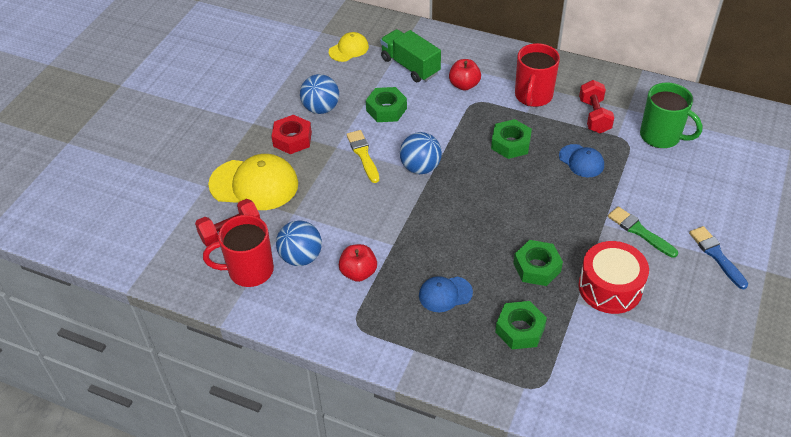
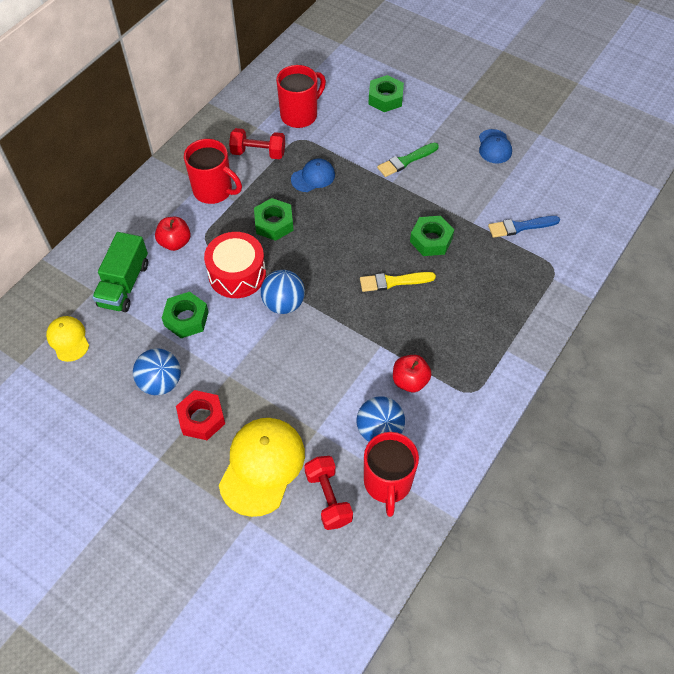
camera: 80 degrees left, 10 degrees up
yellow brush [346,130,379,183] -> yellow brush moved to [360,272,436,292]
green truck [380,29,441,82] -> green truck turned 45 degrees counterclockwise [92,232,148,312]
blue cap [419,276,473,312] -> blue cap moved to [479,129,512,163]
green nut [495,301,547,349] -> green nut moved to [368,75,404,112]
red drum [579,241,649,314] -> red drum moved to [204,232,266,298]
green mug [640,82,703,148] -> red mug [276,65,326,128]
blue brush [689,226,748,289] -> blue brush moved to [488,216,560,238]

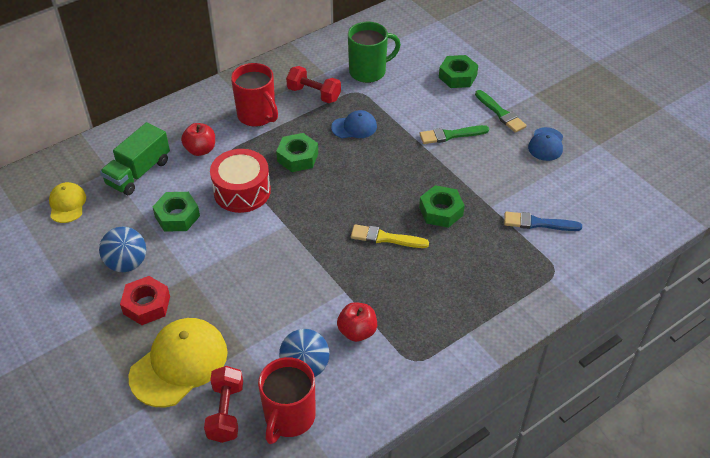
camera: 20 degrees right, 10 degrees down
blue ball [261,270,305,314] -> none
red mug [276,65,326,128] -> green mug [348,22,401,83]
none -> green brush [475,90,527,133]

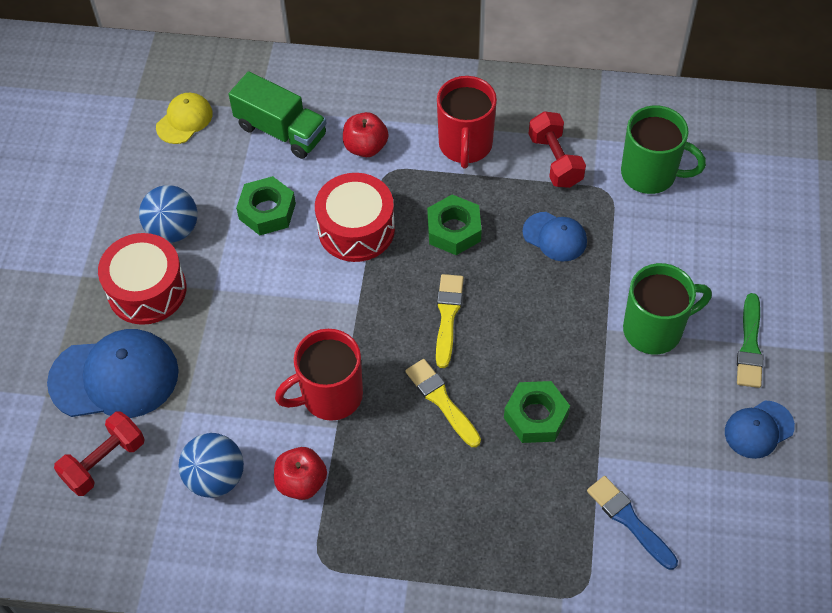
camera: 45 degrees right, 10 degrees up
green truck [100,122,170,195] -> green truck turned 135 degrees counterclockwise [229,71,327,159]
red nut [120,276,170,325] -> red drum [98,233,186,325]
yellow cap [128,318,228,407] -> blue cap [47,329,179,418]
red mug [258,357,316,444] -> red mug moved to [275,329,363,421]
green brush [419,125,489,144] -> green mug [623,263,712,355]
green nut [439,55,478,88] -> none
none -> yellow brush [436,274,464,368]

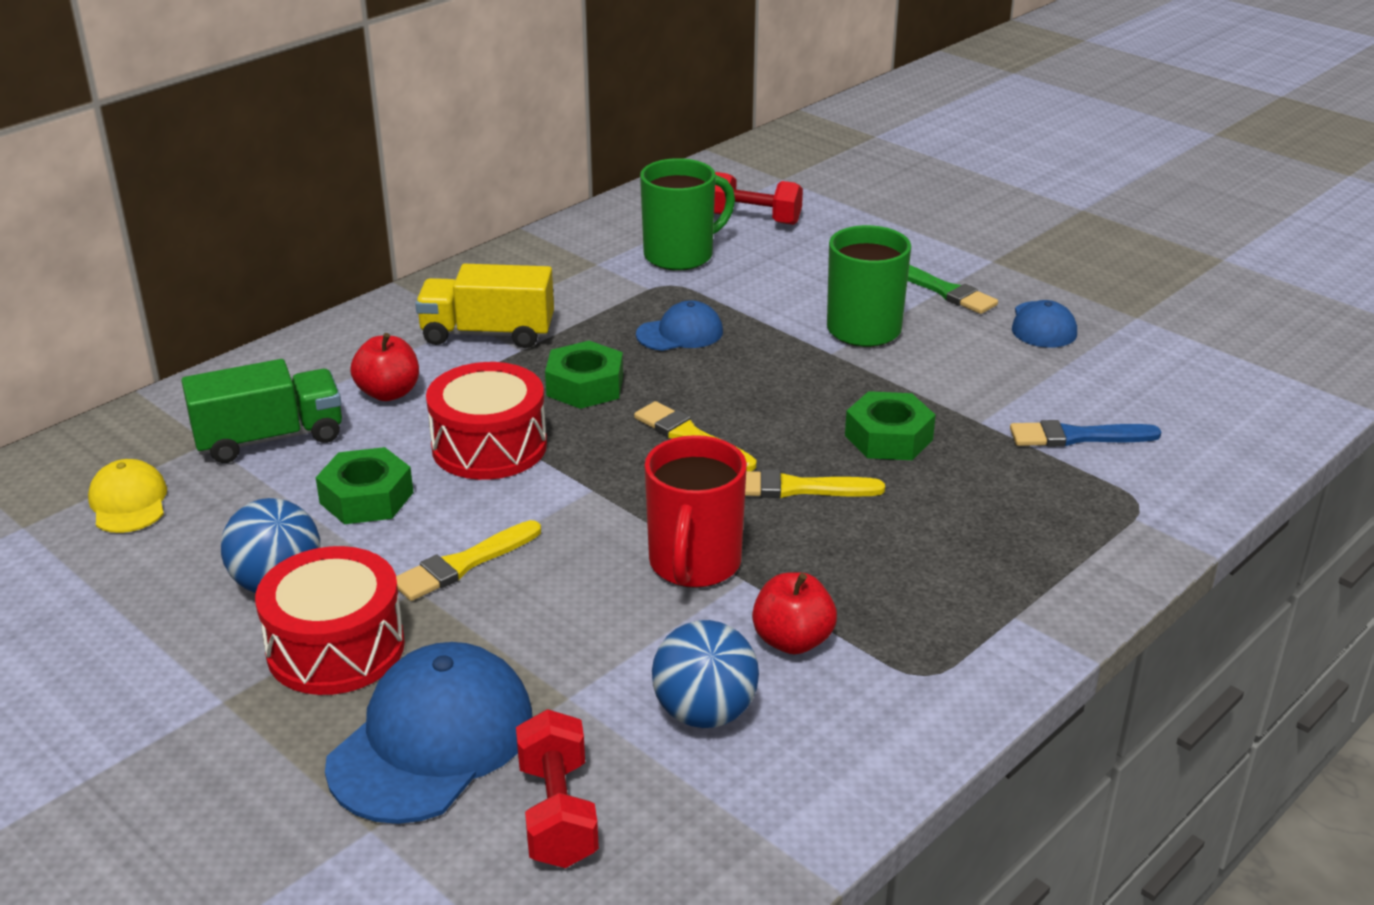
camera: 55 degrees left, 25 degrees down
red mug [437,76,497,168] -> yellow truck [415,264,554,348]
red dumbbell [529,111,586,188] -> red dumbbell moved to [714,172,803,225]
none -> yellow brush [396,520,541,601]

